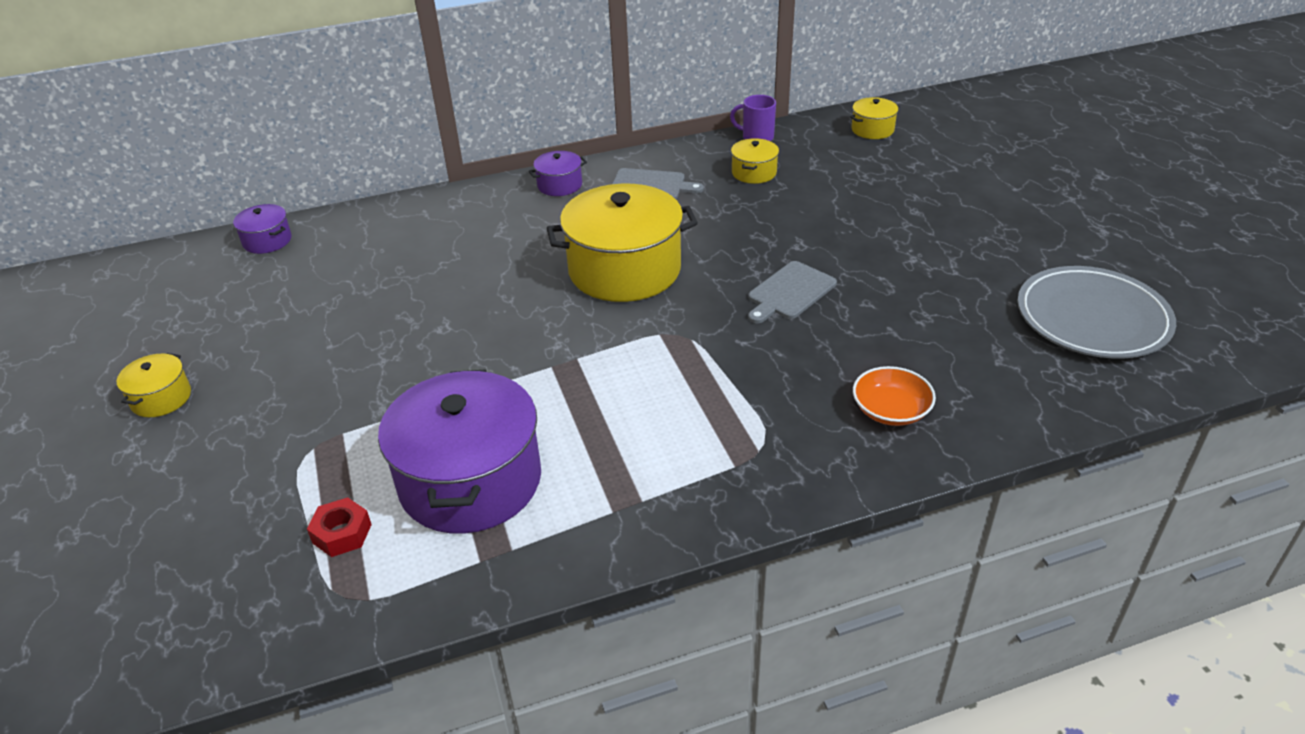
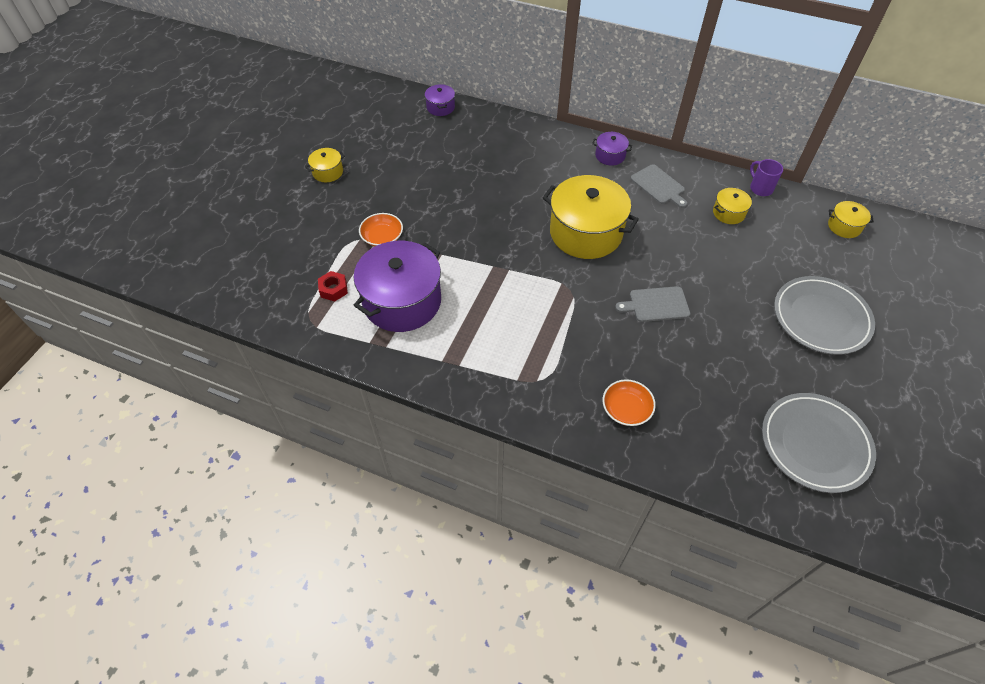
camera: 40 degrees right, 15 degrees up
none -> orange bowl [359,213,403,246]
none -> grey plate [774,276,875,355]

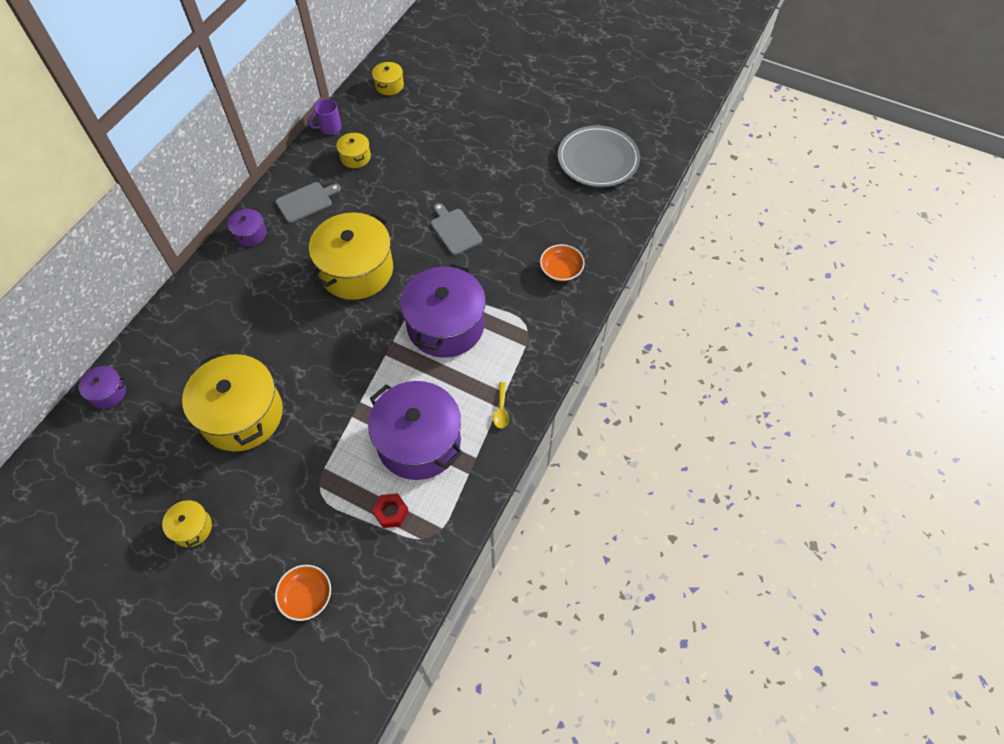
camera: 85 degrees left, 5 degrees up
orange bowl [359,213,403,246] -> orange bowl moved to [275,565,331,621]
grey cutting board [615,286,690,322] -> grey cutting board turned 150 degrees clockwise [431,203,482,255]
grey plate [774,276,875,355] -> none
none -> yellow pot [182,352,283,451]
none -> purple pot [400,263,486,358]
none -> yellow spoon [493,382,509,428]

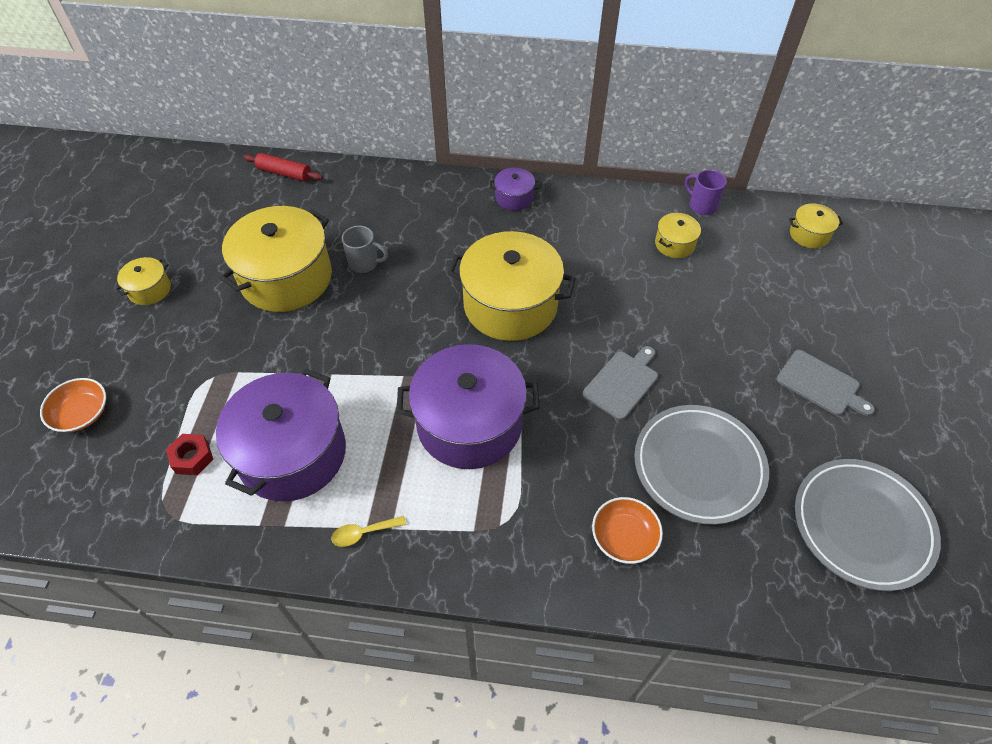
camera: 70 degrees right, 5 degrees down
purple pot [76,366,126,409] -> red rolling pin [243,153,323,182]
grey cutting board [275,182,341,223] -> grey cutting board moved to [776,350,875,416]
none -> grey mug [342,226,388,273]
none -> grey plate [634,405,769,525]

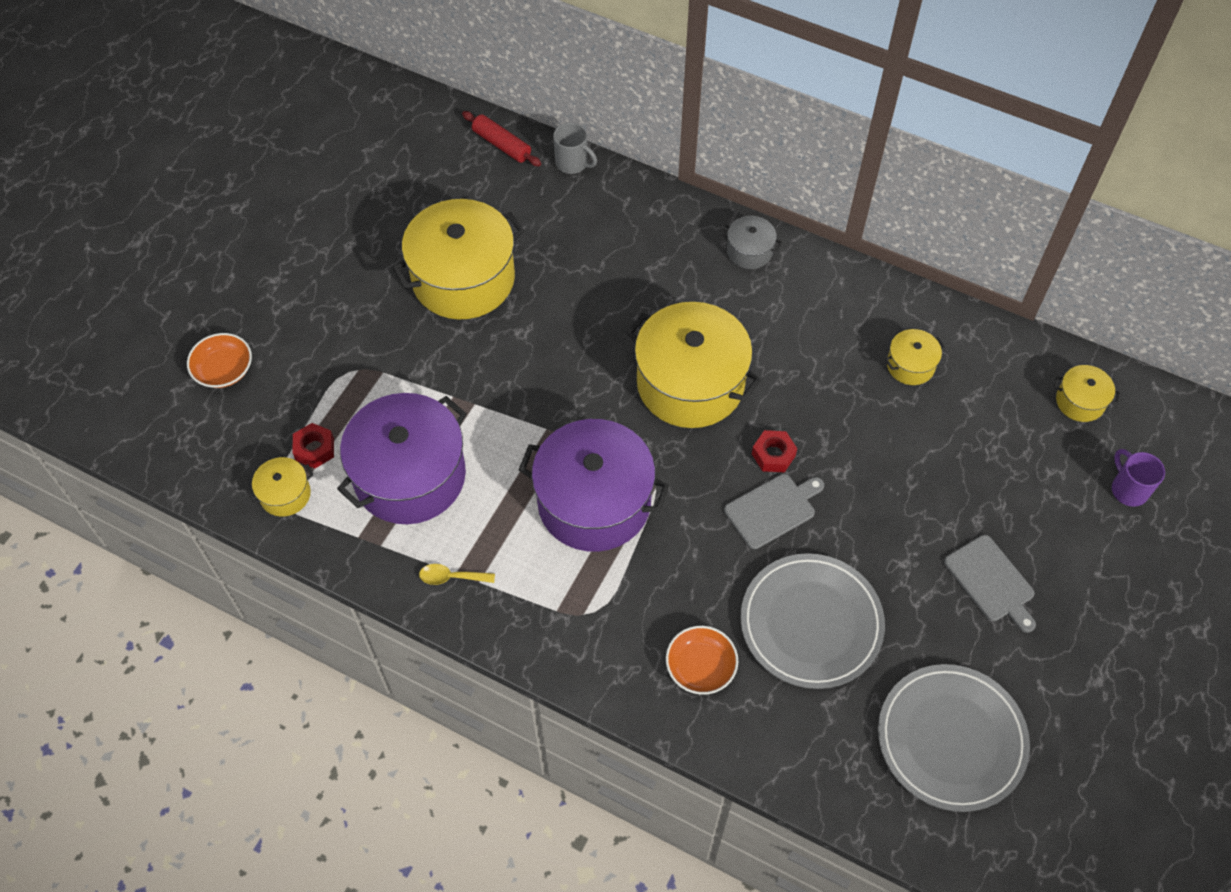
camera: 20 degrees right, 5 degrees up
yellow pot [115,257,171,305] -> yellow pot moved to [247,457,314,517]
grey mug [342,226,388,273] -> grey mug moved to [553,123,597,174]
purple pot [490,168,540,211] -> grey pot [721,216,782,269]
purple mug [685,170,727,215] -> purple mug moved to [1112,449,1165,507]
none -> red nut [752,430,797,473]

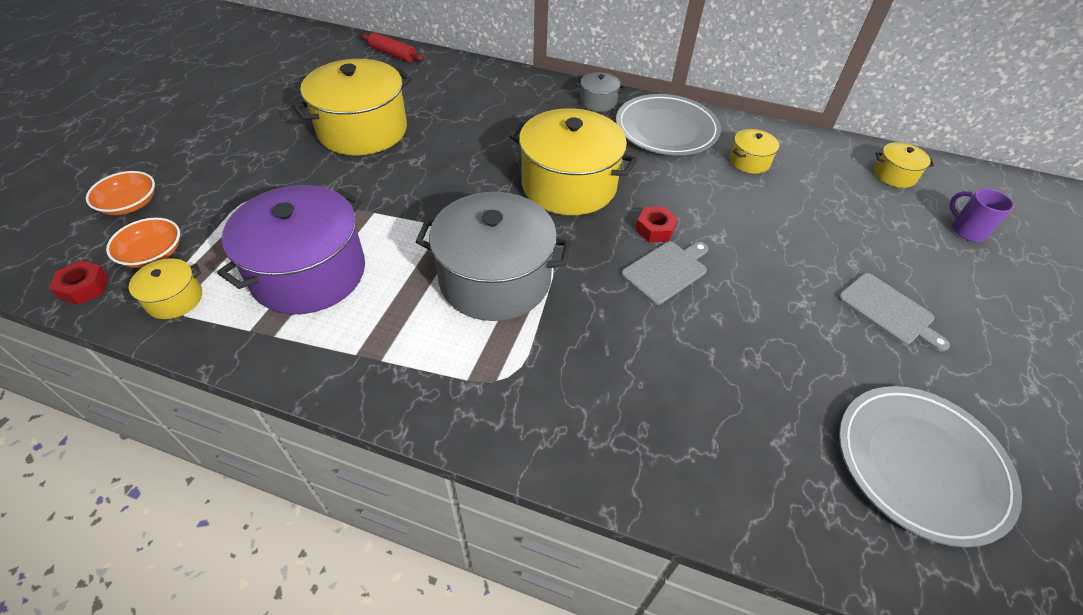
camera: 10 degrees left, 10 degrees down
red nut [293,423,334,469] -> red nut moved to [49,260,109,305]
yellow spoon [419,564,495,585] -> none
purple pot [519,419,669,552] -> grey pot [416,192,571,321]
grey mug [553,123,597,174] -> none
orange bowl [666,626,738,695] -> orange bowl moved to [106,218,180,268]
grey plate [740,553,885,689] -> grey plate moved to [616,94,721,155]

